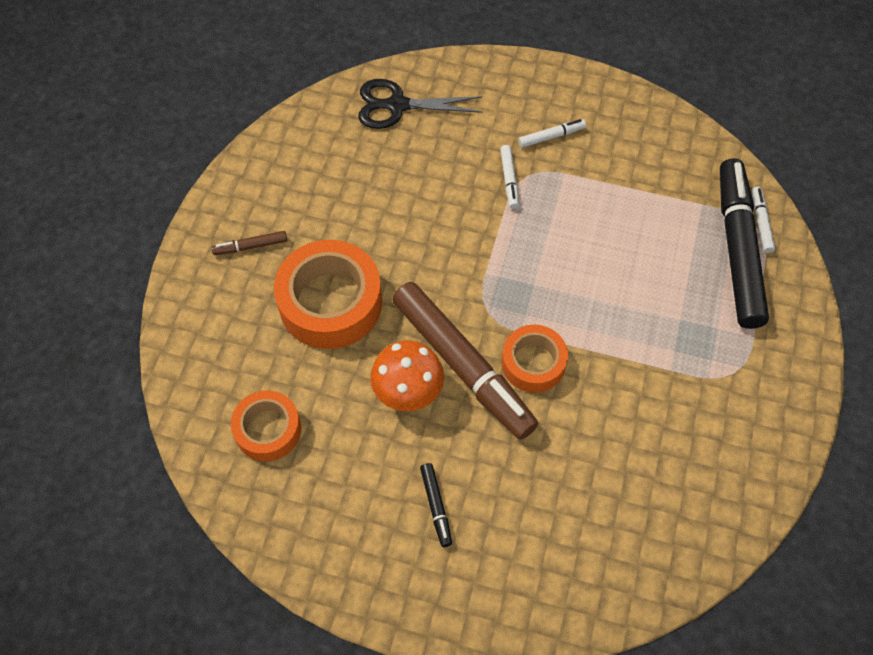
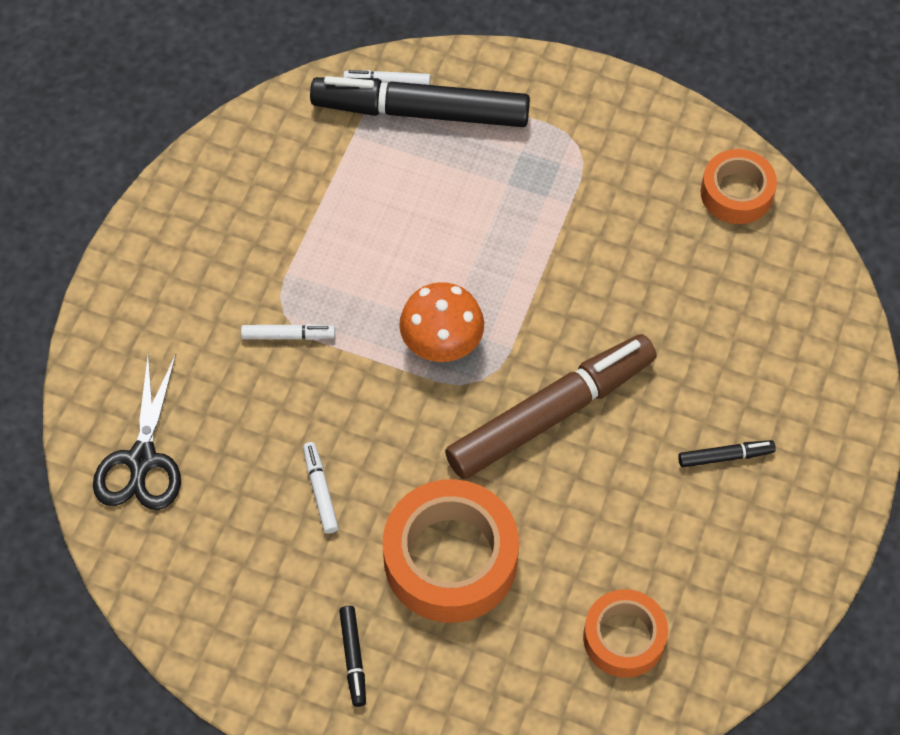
camera: 85 degrees left, 0 degrees up
brown marker [211,231,287,255] -> black marker [339,606,366,707]
orange mushroom [370,340,444,411] -> orange mushroom moved to [399,282,484,362]
orange tape [502,325,568,393] -> orange tape moved to [700,149,777,224]
white marker [518,119,586,148] -> white marker moved to [303,442,339,534]

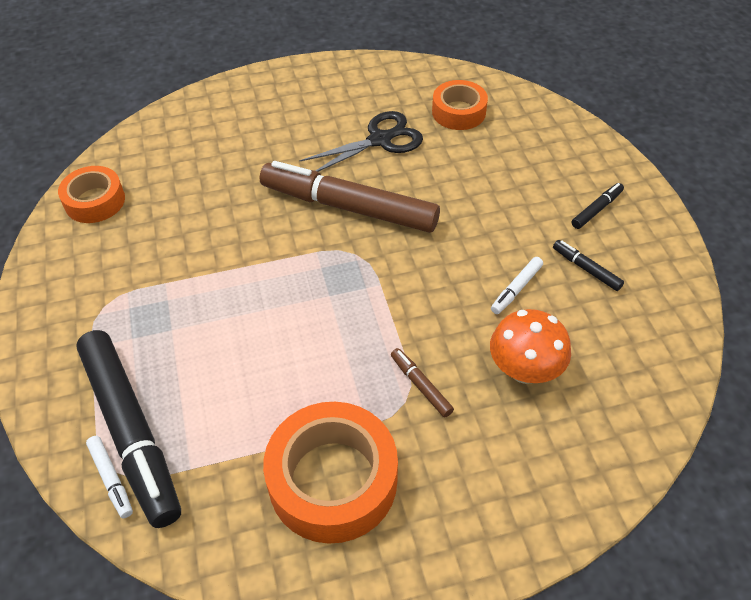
camera: 125 degrees left, 10 degrees down
black scissors [93,354,181,510] -> black scissors moved to [300,111,423,172]
white marker [241,324,335,340] -> brown marker [391,348,454,417]
orange tape [383,479,519,623] -> orange tape moved to [263,402,398,544]
orange mushroom [399,282,484,362] -> orange mushroom moved to [490,309,571,384]
black marker [678,440,776,467] -> black marker moved to [553,240,624,291]

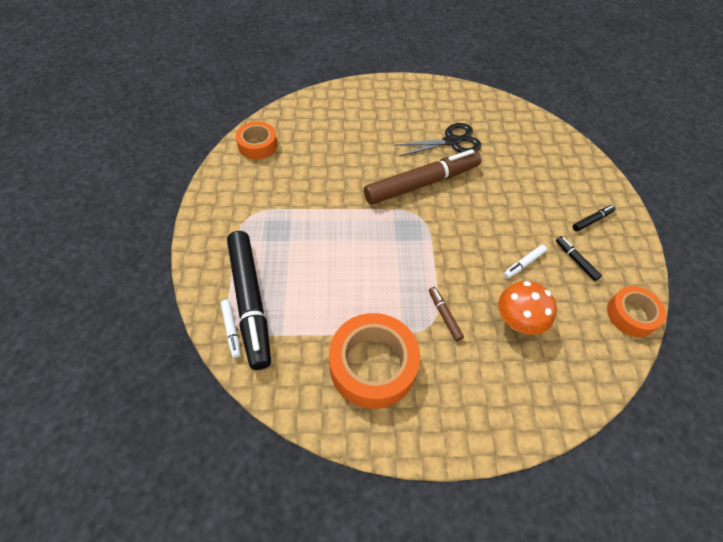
camera: 10 degrees right, 5 degrees up
brown marker [260,161,440,233] -> brown marker turned 120 degrees clockwise [364,149,481,205]
orange tape [432,80,488,130] -> orange tape moved to [607,286,666,337]

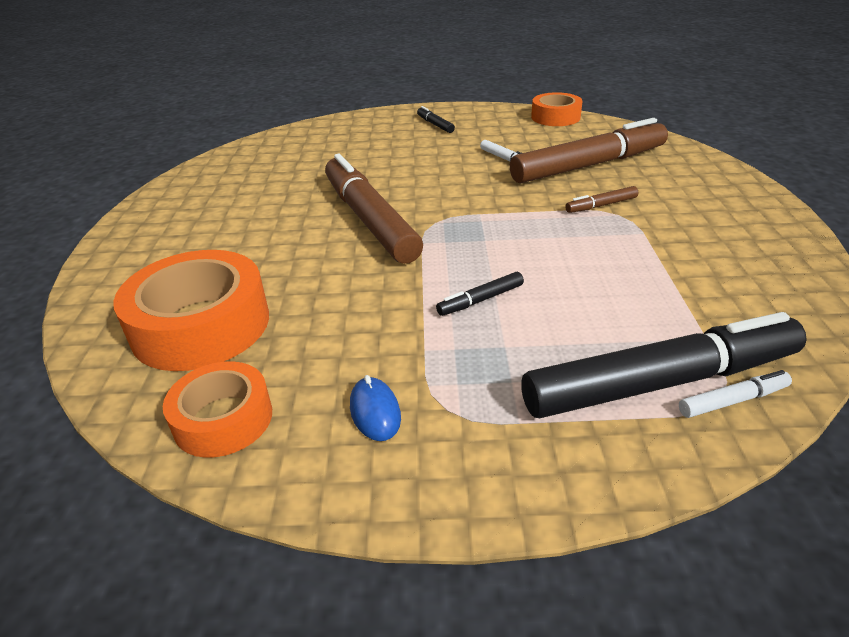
camera: 85 degrees left, 20 degrees down
orange tape [329,313,420,409] -> orange tape moved to [113,250,269,371]
black scissors [395,123,481,156] -> none
orange mushroom [498,281,557,335] -> brown marker [510,118,668,183]
black marker [556,236,602,281] -> black marker moved to [436,272,524,316]
none -> blue mouse [350,375,401,441]

